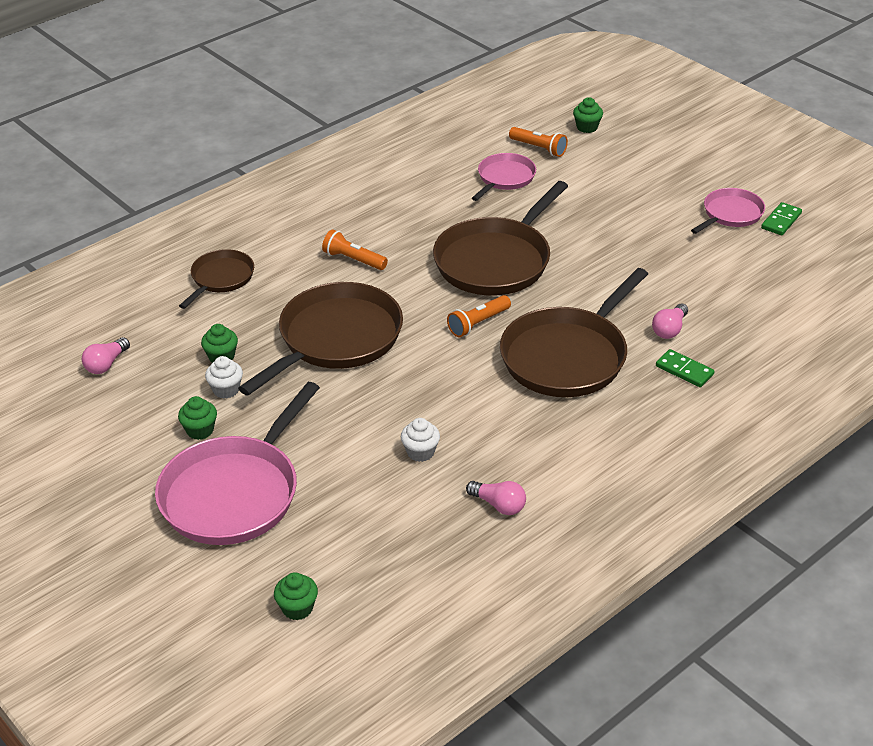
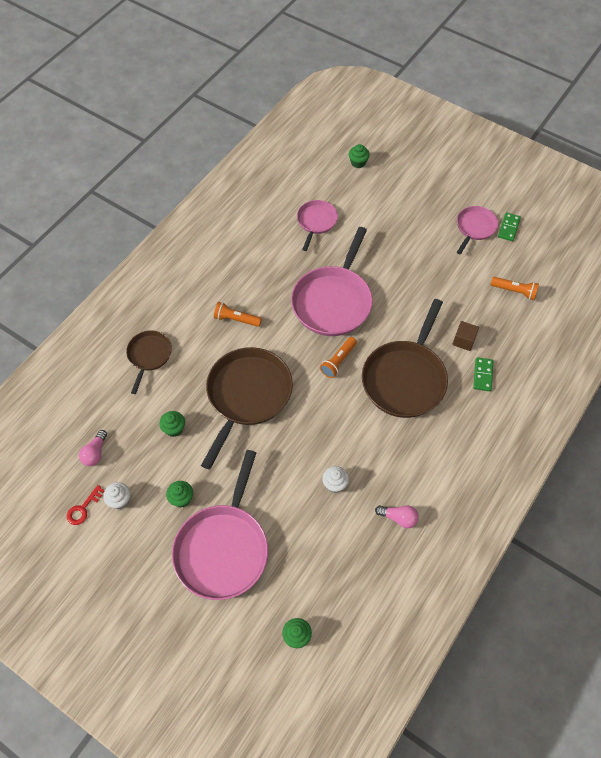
camera: 15 degrees left, 20 degrees up
white cupcake [205,356,243,399] -> white cupcake moved to [103,482,130,509]
brown pan [433,181,568,295] -> pink pan [291,227,373,336]
orange flashlight [509,127,568,157] -> orange flashlight moved to [491,277,539,300]
pink light bulb [652,303,688,339] -> brown cube [453,321,479,351]
green domino [656,349,715,387] -> green domino turned 75 degrees clockwise [473,357,494,391]
none -> red key [67,485,105,525]

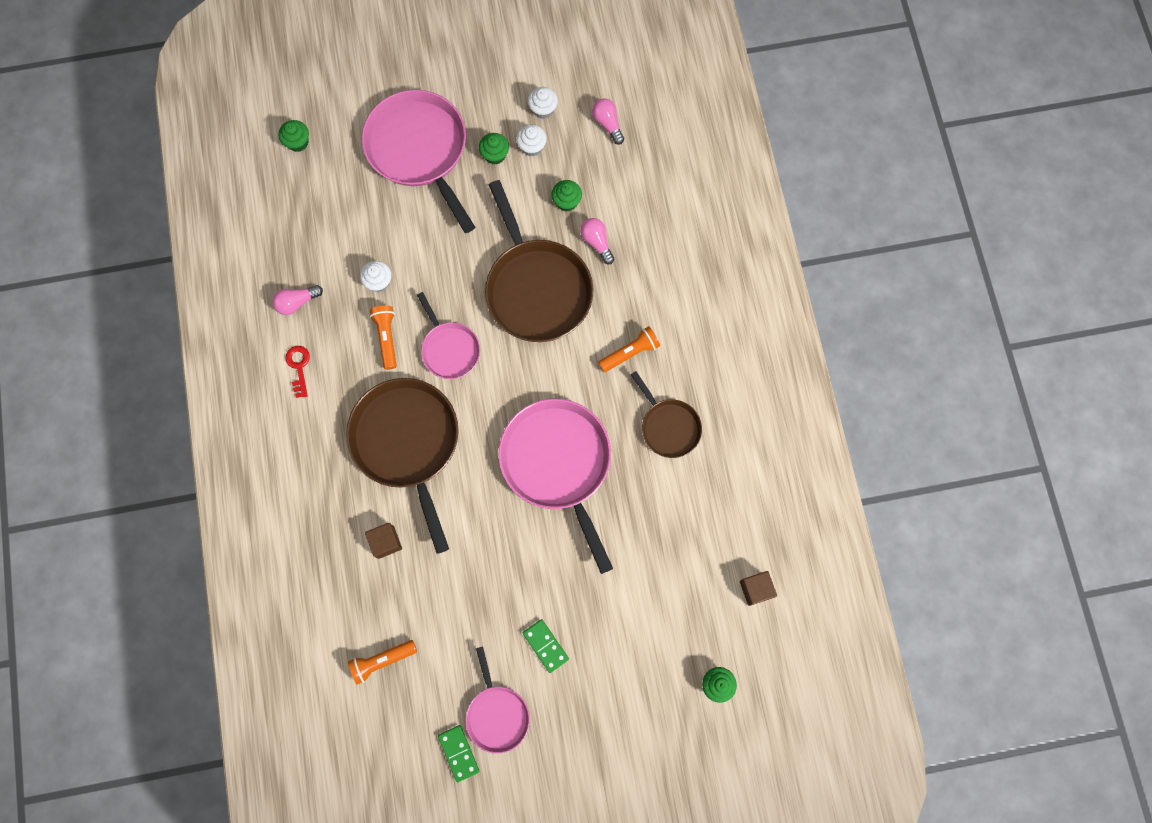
camera: 135 degrees right, 15 degrees up
red key [67,485,105,525] -> red key moved to [285,346,310,398]
brown pan [126,330,172,394] -> brown pan moved to [631,371,702,458]
pink pan [297,200,338,251] -> pink pan moved to [417,292,480,379]
orange flashlight [320,337,357,378] -> orange flashlight moved to [370,305,397,370]
green domino [473,357,494,391] -> green domino moved to [523,619,569,673]
none -> white cupcake [516,125,547,156]
none -> pink light bulb [580,218,614,264]
none -> brown cube [740,571,777,606]

